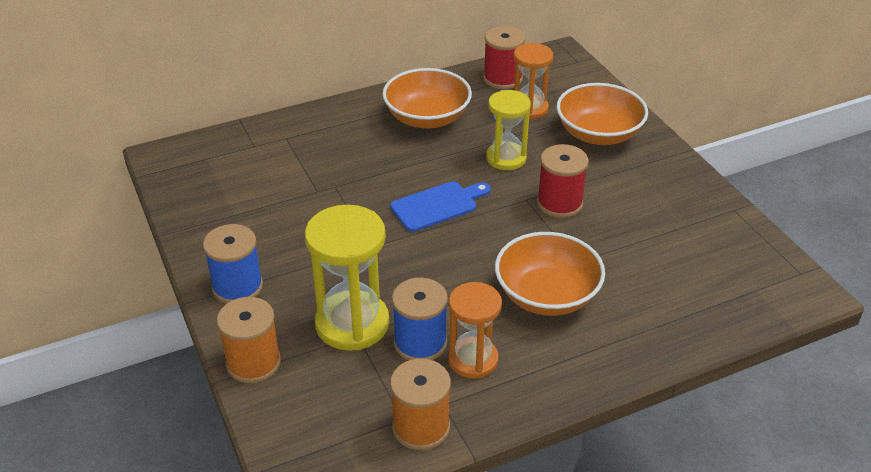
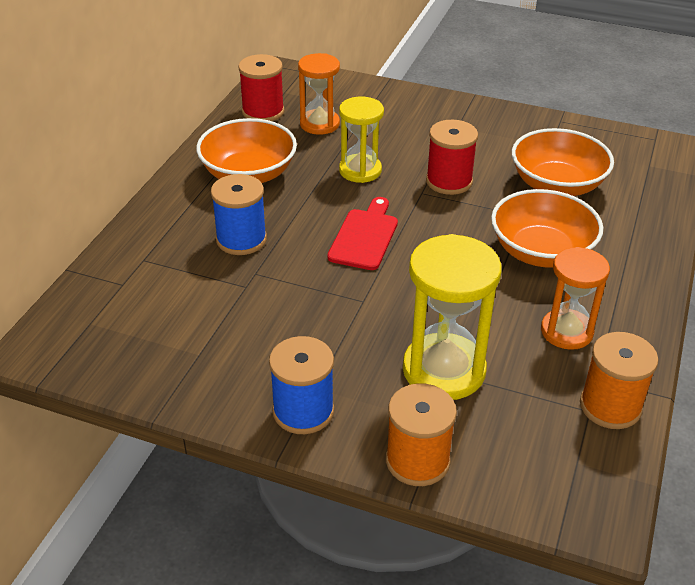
camera: 45 degrees left, 0 degrees up
blue cutting board [390,181,491,232] -> red cutting board [327,197,398,270]
blue spool [392,278,448,360] -> blue spool moved to [211,174,267,255]
orange bowl [557,83,648,145] -> orange bowl moved to [512,128,614,196]

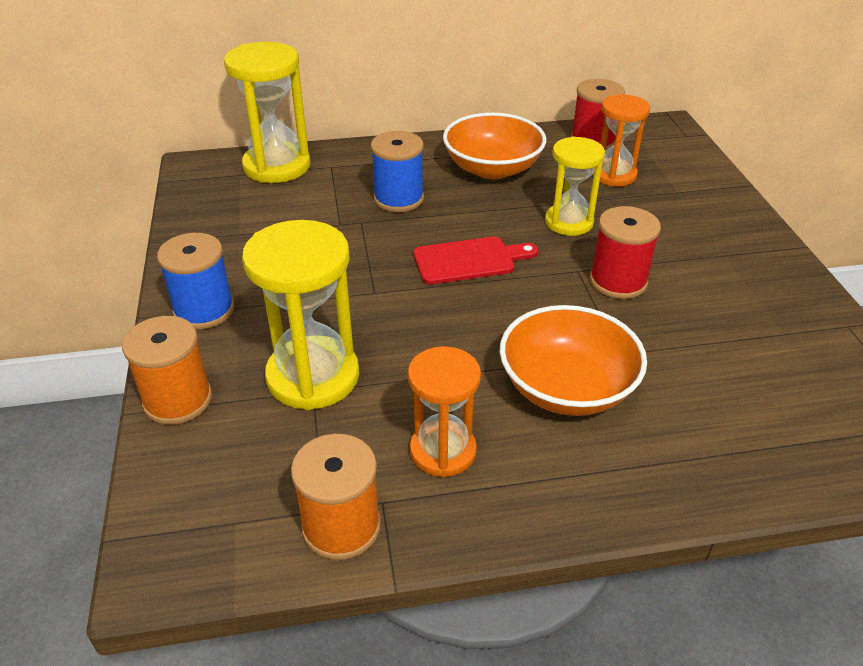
camera: 60 degrees right, 0 degrees up
orange bowl [512,128,614,196] -> none
none -> yellow hourglass [224,42,310,183]

